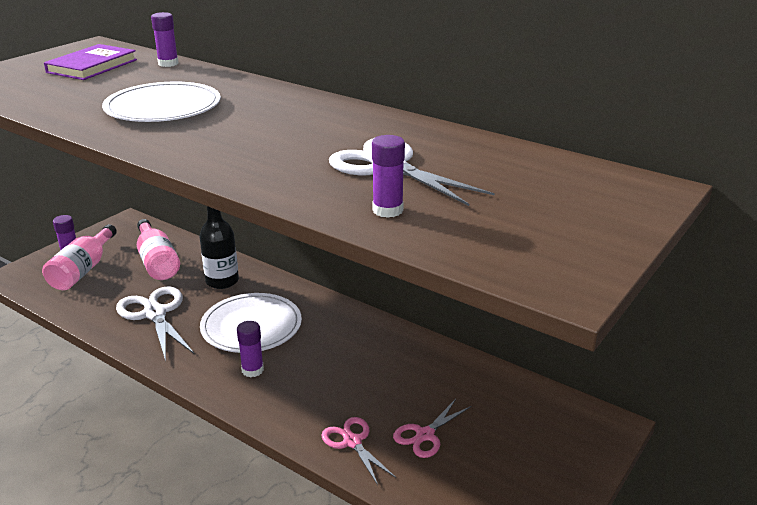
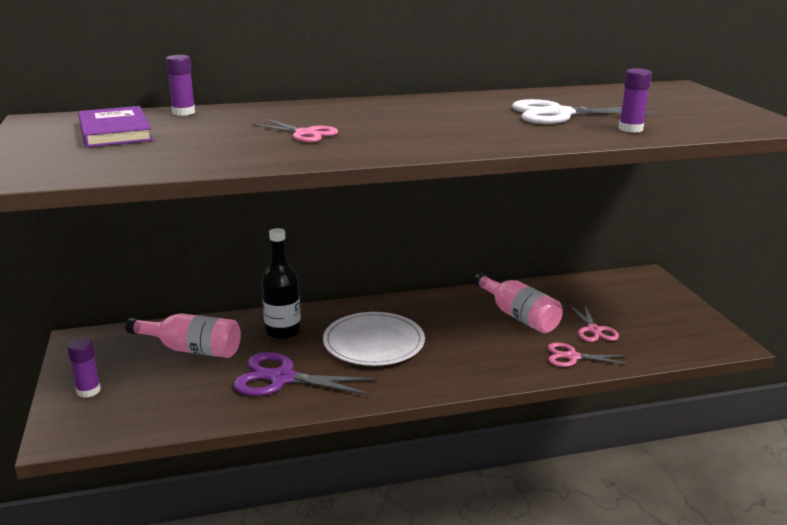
camera: 50 degrees left, 5 degrees down
pink bottle [42,224,117,290] -> pink bottle moved to [473,273,563,333]
white plate [102,81,221,122] -> pink scissors [252,119,338,142]
white scissors [116,287,194,361] -> purple scissors [233,352,378,396]
purple glue stick [237,321,264,377] -> none

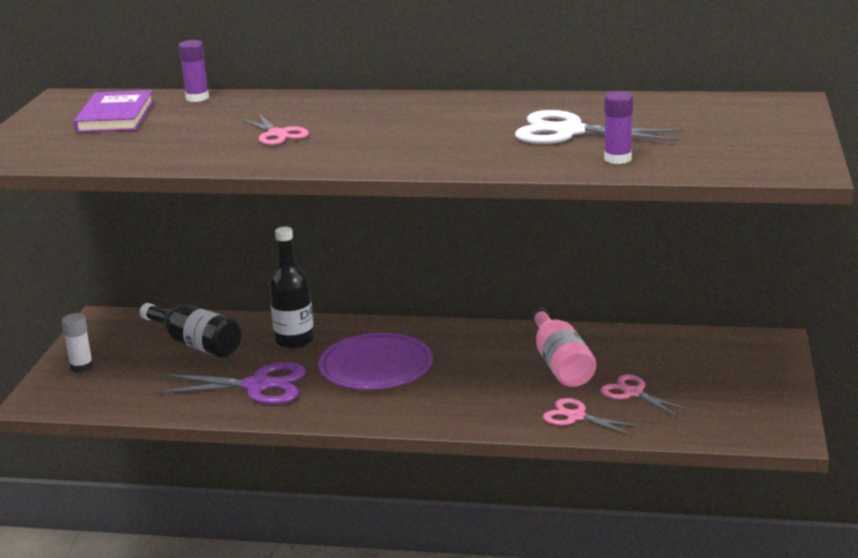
camera: 25 degrees right, 0 degrees up
purple glue stick [67,338,101,398] -> white glue stick [61,313,93,373]
pink bottle [125,313,241,358] -> black bottle [140,303,241,358]
purple scissors [233,352,378,396] -> purple scissors turned 150 degrees clockwise [155,362,306,405]
white plate [323,312,425,366] -> purple plate [318,333,433,390]
pink scissors [570,305,619,342] -> pink scissors turned 120 degrees clockwise [600,375,690,417]

